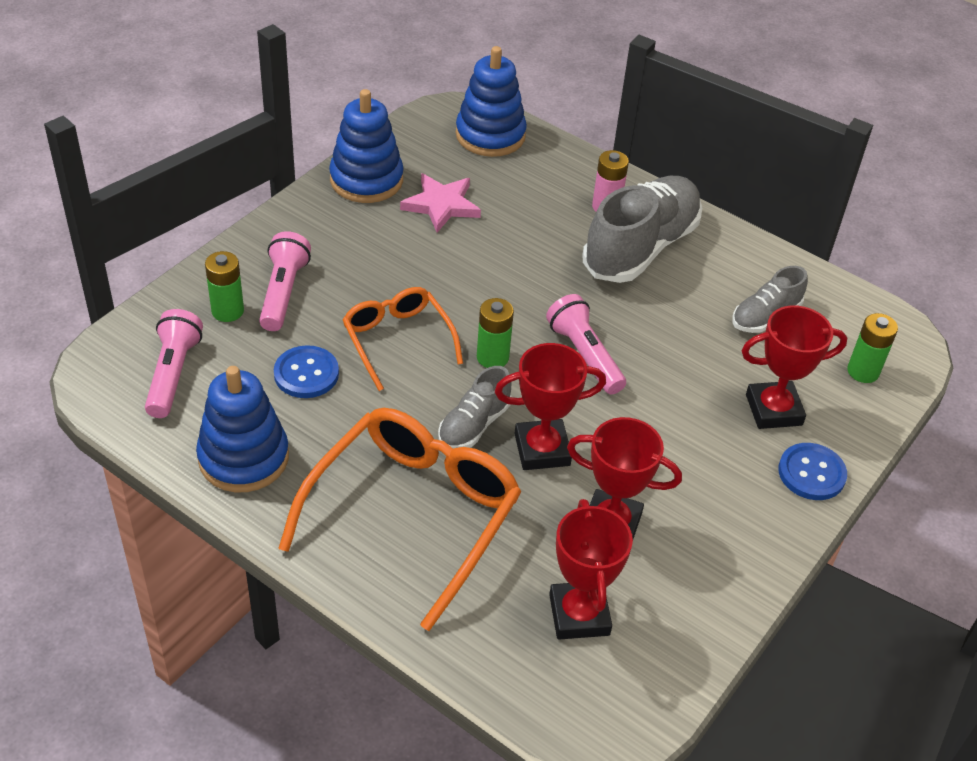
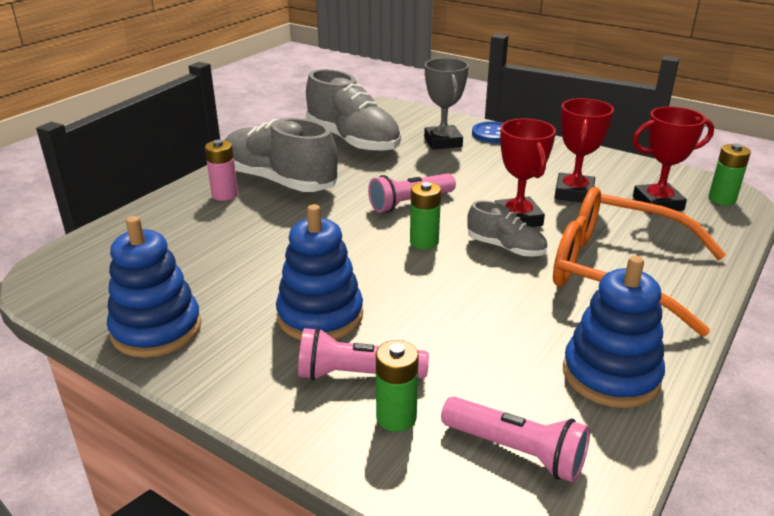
camera: 90 degrees left, 15 degrees down
pink flashlight [145,309,203,418] -> pink flashlight turned 150 degrees counterclockwise [441,396,590,483]
blue button [274,345,339,398] -> none
orange glasses [343,287,463,391] -> none
pink star [400,173,481,233] -> none
blue stacking toy [456,46,527,157] -> blue stacking toy moved to [276,204,363,340]
grey shoe [732,266,808,333] -> grey shoe [306,69,401,153], size x1.92
red trophy [742,305,847,429] -> grey trophy [424,58,469,149]
green battery [847,313,898,383] -> green battery moved to [708,144,751,205]

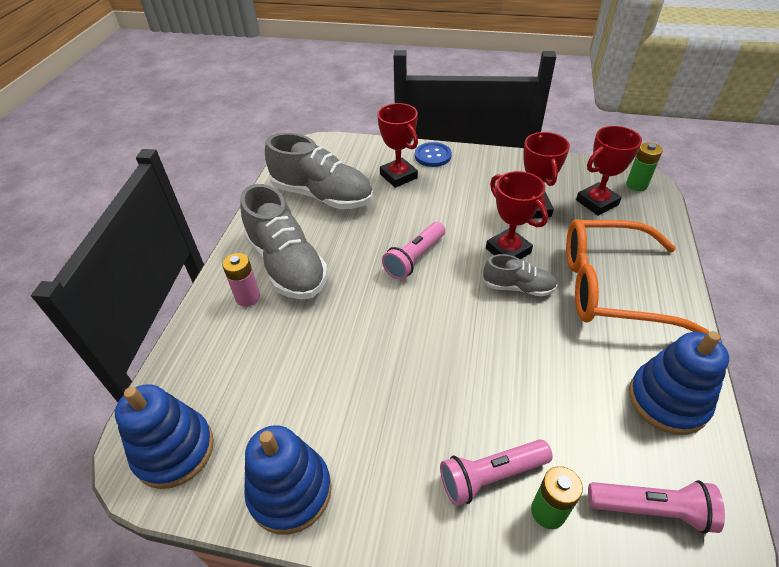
camera: 20 degrees left, 15 degrees up
grey shoe [225,118,338,192] -> grey shoe turned 135 degrees counterclockwise [240,184,328,299]
blue stacking toy [276,204,363,340] -> blue stacking toy moved to [115,384,214,489]
green battery [410,182,441,249] -> none
grey trophy [424,58,469,149] -> red trophy [377,103,418,188]

